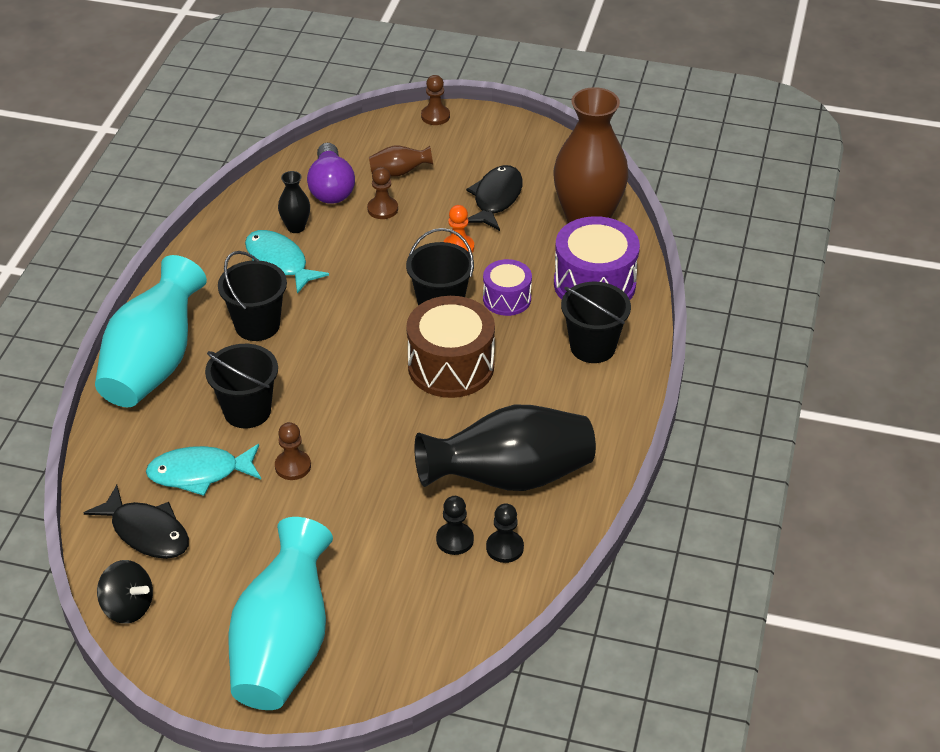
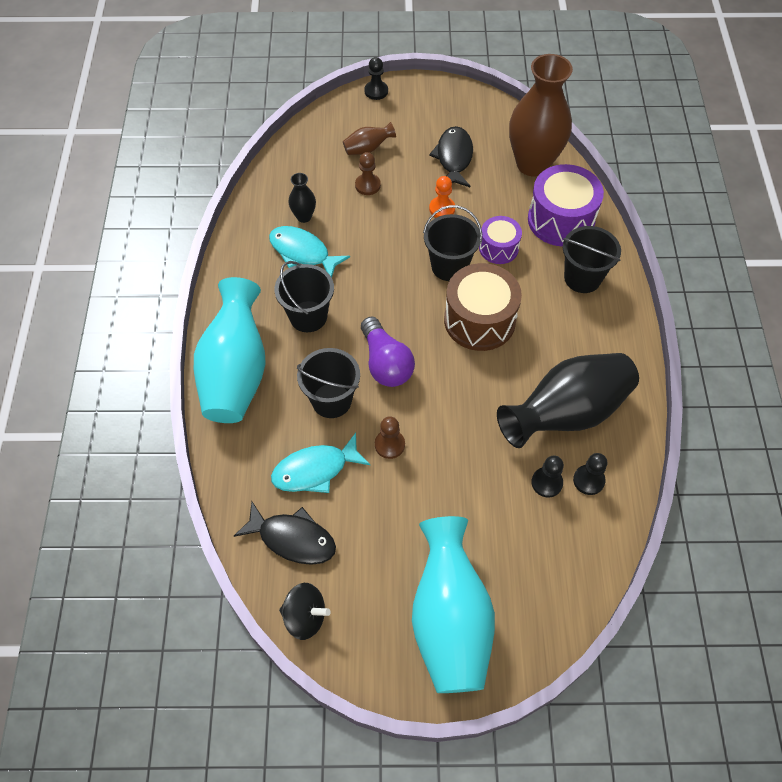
camera: 15 degrees left, 15 degrees up
purple light bulb [307,143,355,204] -> purple light bulb moved to [361,316,415,387]
brown pawn [421,75,450,125] -> black pawn [364,57,388,100]

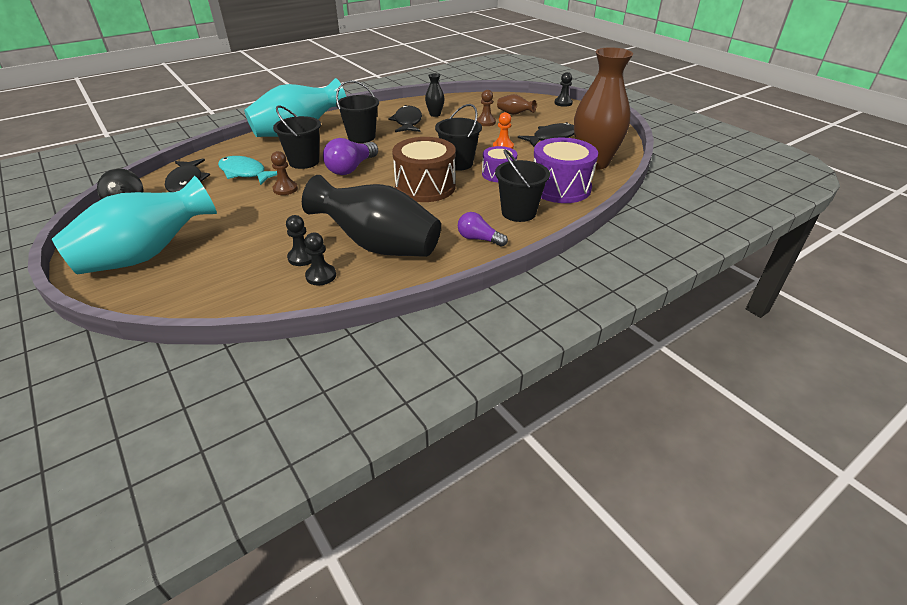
camera: 55 degrees right, 20 degrees down
turquoise fish [269,226,350,278] -> black fish [389,105,422,132]
none -> purple light bulb [458,212,508,247]

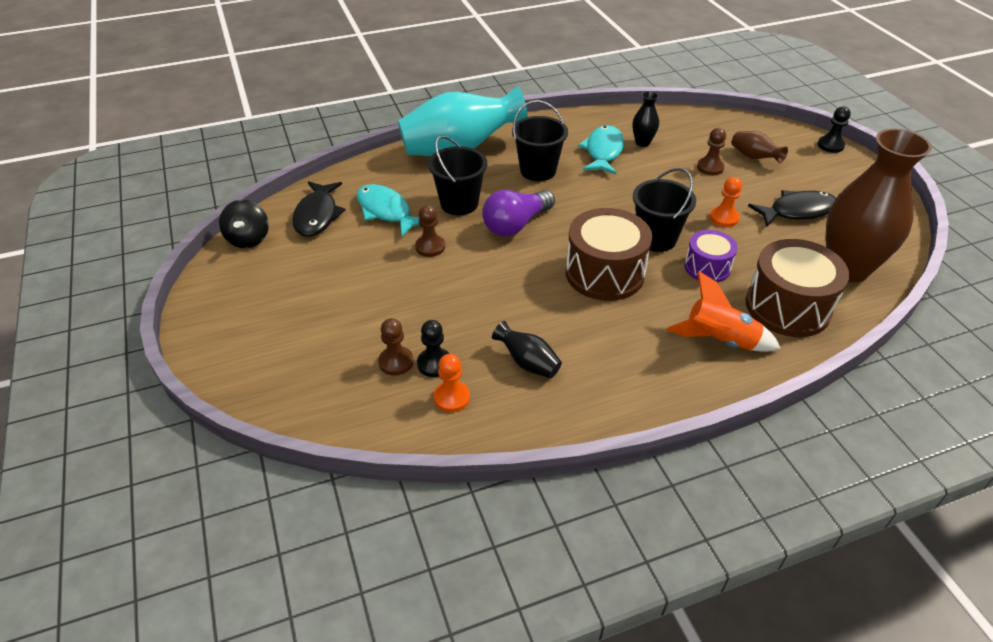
camera: 15 degrees right, 5 degrees up
turquoise vase [52,176,217,275] -> none
black vase [302,175,441,257] -> black vase [492,321,562,378], size x0.43
black pawn [305,233,336,285] -> orange pawn [433,354,470,412]
black fish [389,105,422,132] -> turquoise fish [578,125,624,174]
purple light bulb [458,212,508,247] -> none
black bucket [495,149,550,222] -> orange rocket [667,271,781,352]
purple drum [533,138,598,203] -> brown drum [746,239,849,337]
none -> brown pawn [378,318,414,376]

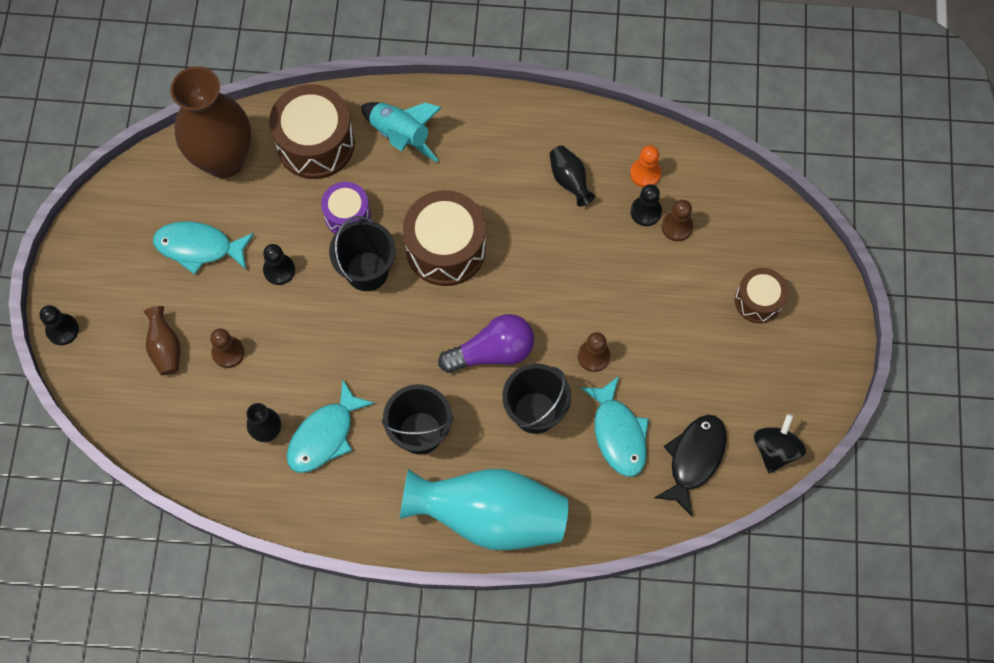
camera: 155 degrees left, 25 degrees up
orange rocket [667,271,781,352] -> turquoise rocket [361,102,442,162]
orange pawn [710,177,742,227] -> black pawn [263,244,295,285]
black fish [748,190,836,227] -> turquoise fish [153,221,254,275]
none -> brown drum [735,268,788,323]

